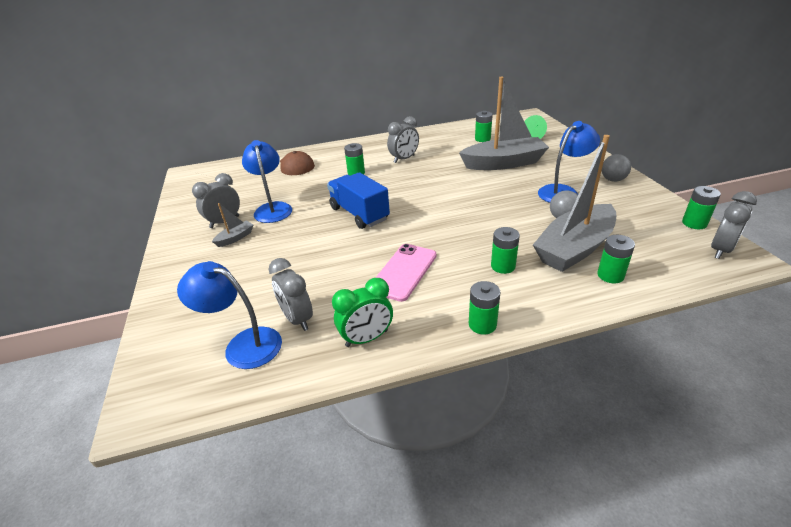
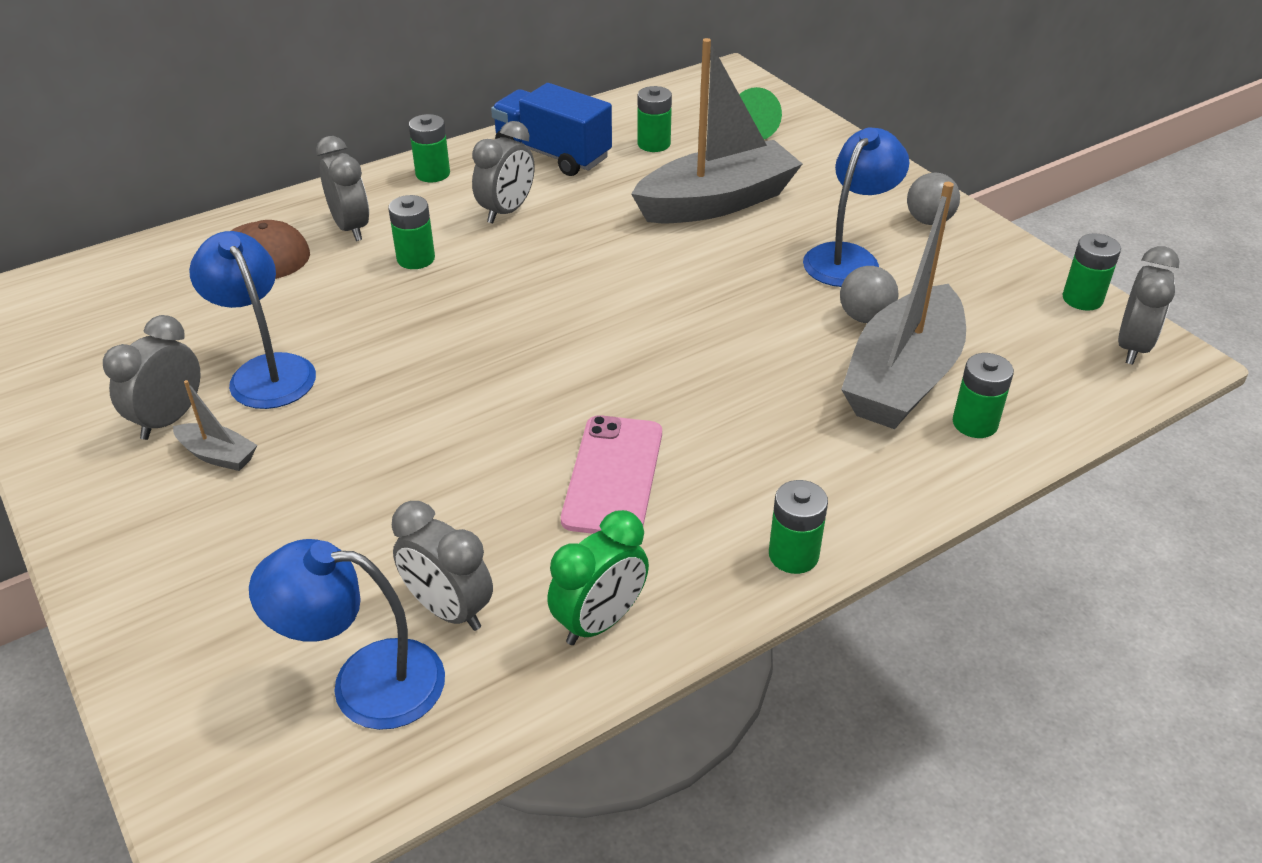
camera: 20 degrees left, 5 degrees up
grey boat [212,203,253,247] -> grey boat turned 90 degrees clockwise [173,380,257,471]
blue truck [327,172,390,229] -> blue truck moved to [491,83,612,176]
green battery [491,227,520,274] -> green battery moved to [409,114,450,182]
none -> grey clock [316,136,369,241]

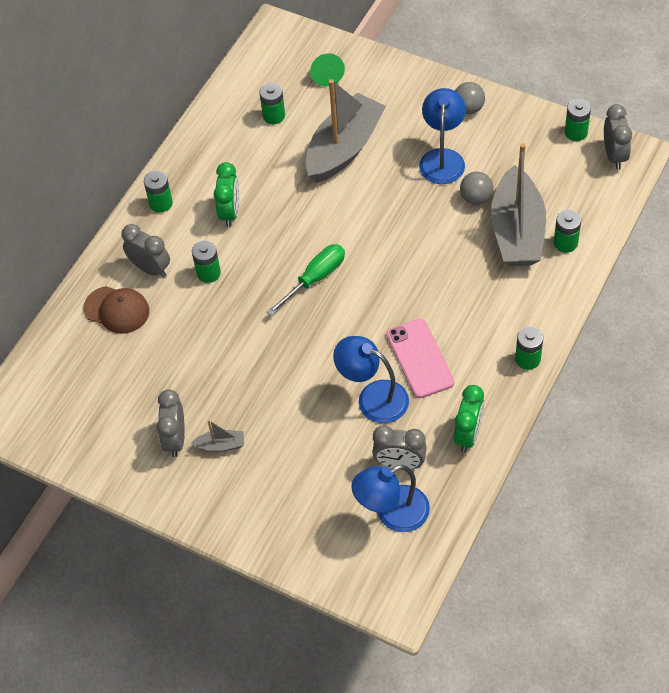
camera: 25 degrees left, 15 degrees up
blue lamp [189,231,316,409] -> blue lamp moved to [333,336,409,423]
grey clock [472,121,535,224] -> green clock [214,162,239,227]
blue truck [491,83,612,176] -> none
none -> green screwdriver [267,244,345,316]

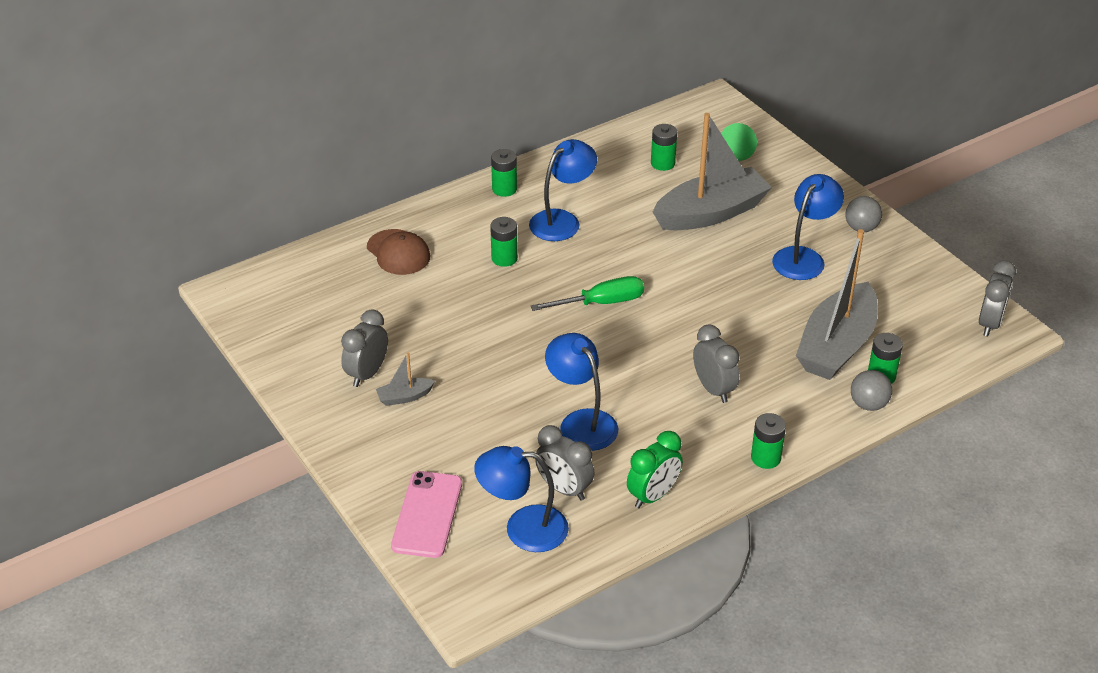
camera: 25 degrees right, 15 degrees down
grey clock [122,224,170,277] -> grey clock moved to [693,324,739,403]
grey boat [191,420,244,452] -> grey boat turned 135 degrees clockwise [376,353,435,406]
green clock [214,162,239,227] -> blue lamp [529,139,597,241]
pink phone [386,319,454,398] -> pink phone moved to [391,471,462,558]
grey ball [460,172,493,205] -> grey ball moved to [851,370,892,411]
green battery [565,99,591,141] -> none

